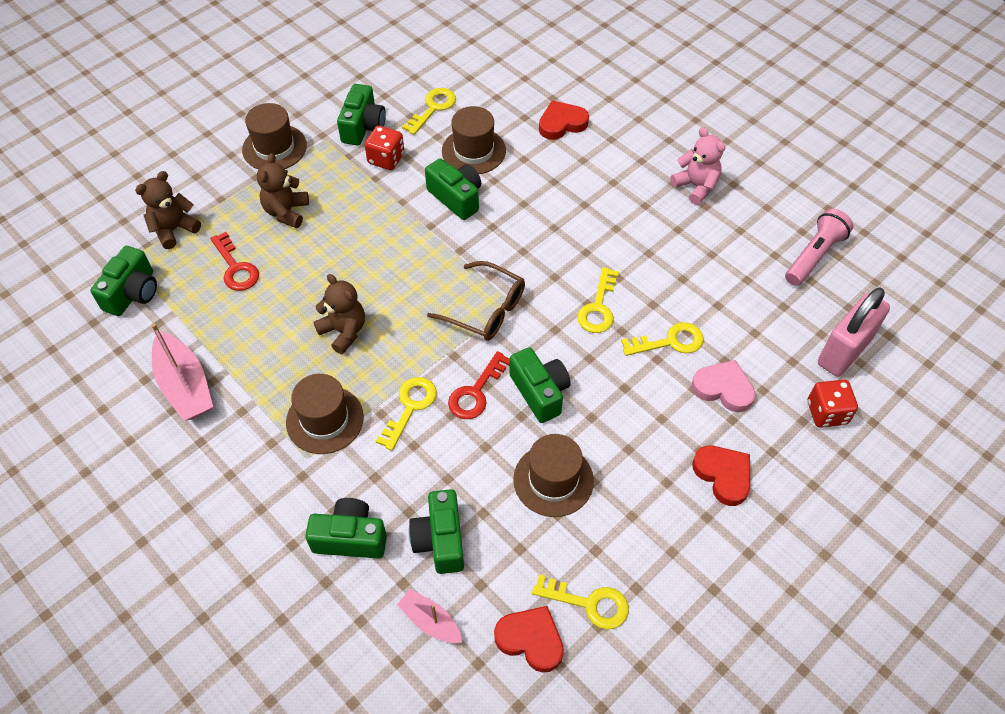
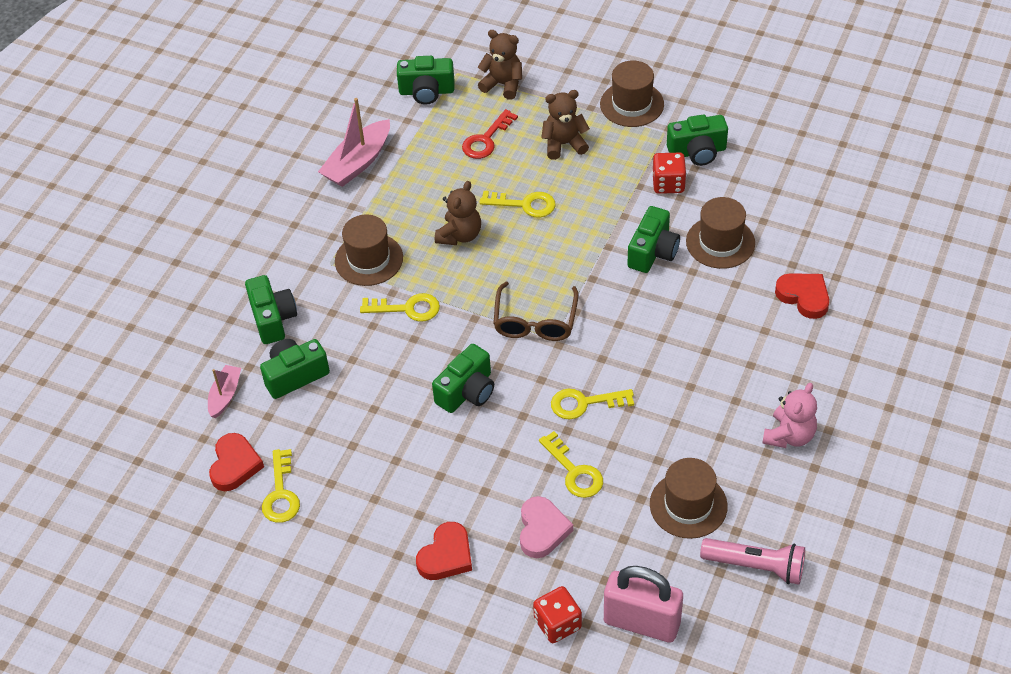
camera: 70 degrees right, 5 degrees down
yellow key [402,88,456,135] -> yellow key moved to [480,191,556,218]
red key [448,351,510,419] -> none
brown hat [513,434,594,517] -> brown hat moved to [650,458,728,539]

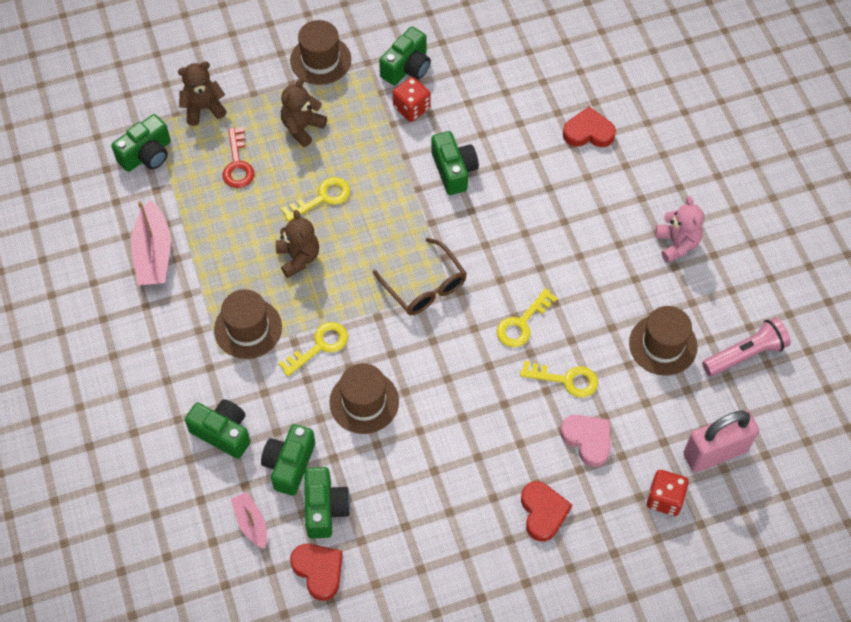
camera: 45 degrees left, 10 degrees up
yellow key [262,449,300,523] -> none
green camera [432,344,494,413] -> green camera moved to [305,467,350,539]
brown hat [686,197,755,269] -> brown hat moved to [329,363,399,434]

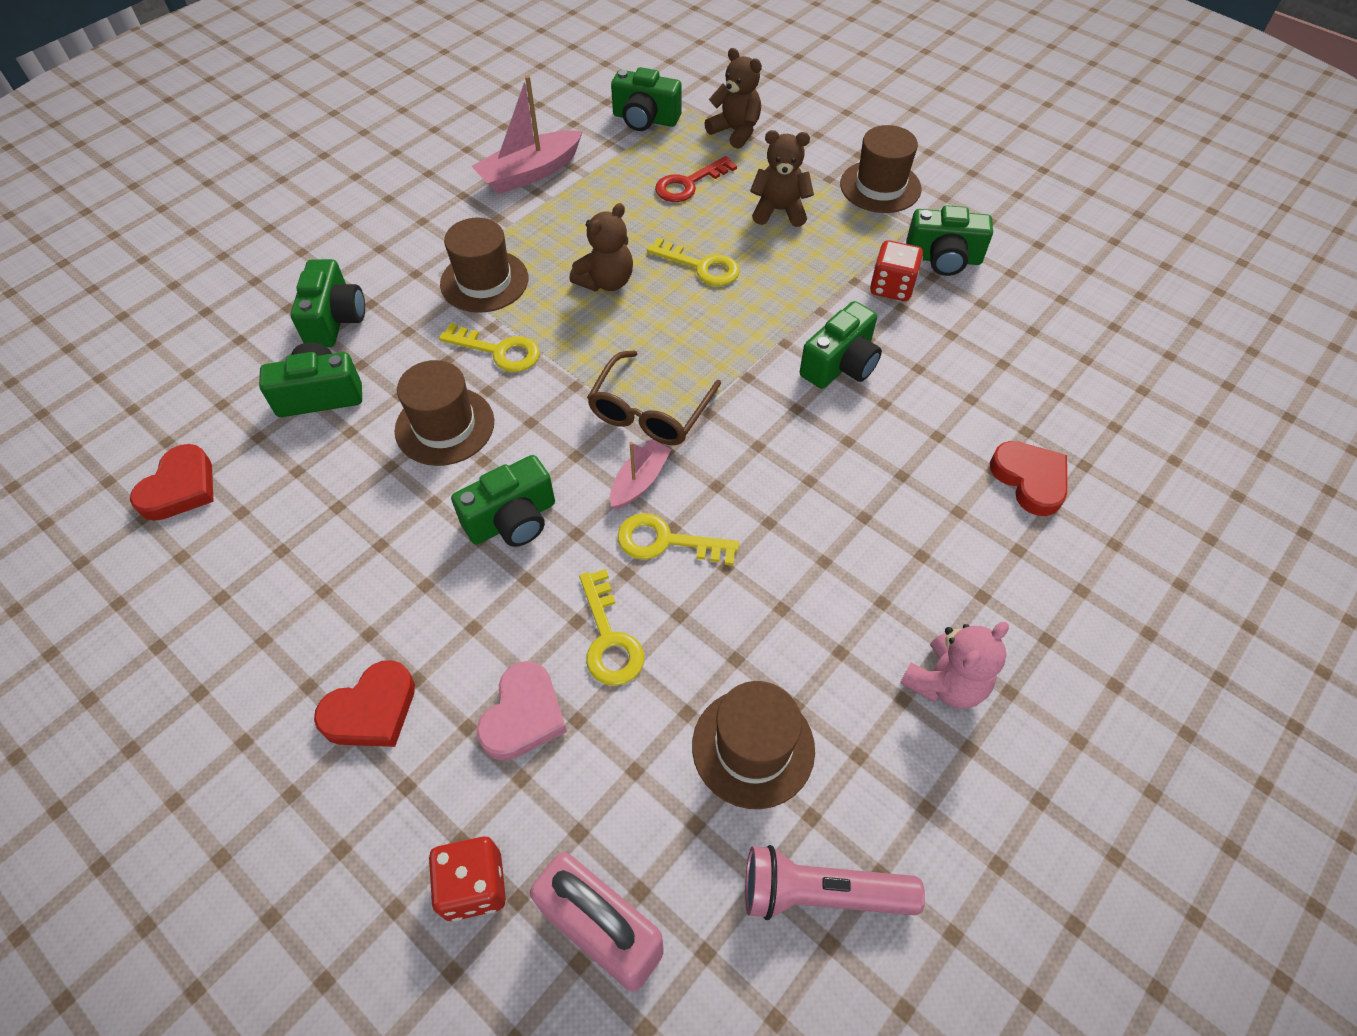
camera: 60 degrees right, 5 degrees down
pink boat [231,492,267,549] -> pink boat moved to [610,440,672,509]
green camera [305,467,350,539] -> green camera moved to [451,455,555,547]
pink flashlight [702,317,791,376] -> pink flashlight turned 150 degrees clockwise [745,845,925,920]

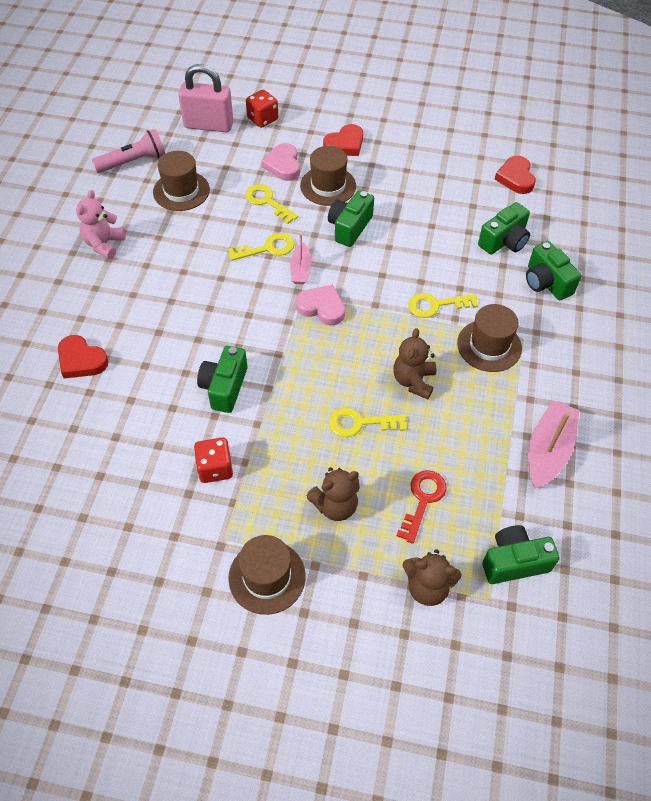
camera: 150 degrees right, 0 degrees up
red heart [314,660,415,747] -> red heart turned 150 degrees counterclockwise [323,124,363,156]
brown hat [395,360,494,466] -> brown hat moved to [300,146,356,206]
brown glasses [587,350,721,445] -> pink heart [295,284,345,326]
green camera [906,205,993,276] -> none

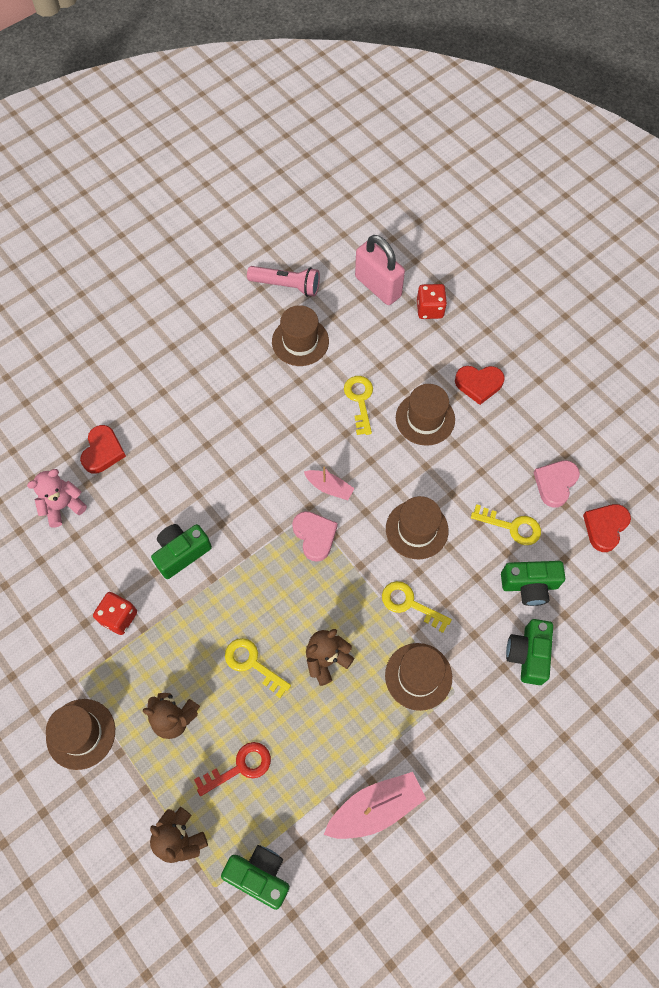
camera: 40 degrees right, 10 degrees up
red heart [58,335,109,379] -> red heart turned 150 degrees counterclockwise [80,425,126,474]
pink teddy bear [76,190,126,259] -> pink teddy bear moved to [27,469,87,528]
yellow key [228,233,295,261] -> yellow key moved to [471,504,541,545]
pink heart [261,143,300,181] -> pink heart moved to [534,460,580,508]
pink boat [290,234,312,284] -> pink boat turned 105 degrees counterclockwise [304,466,355,500]
green camera [328,190,374,247] -> none
none -> brown hat [386,496,449,559]

